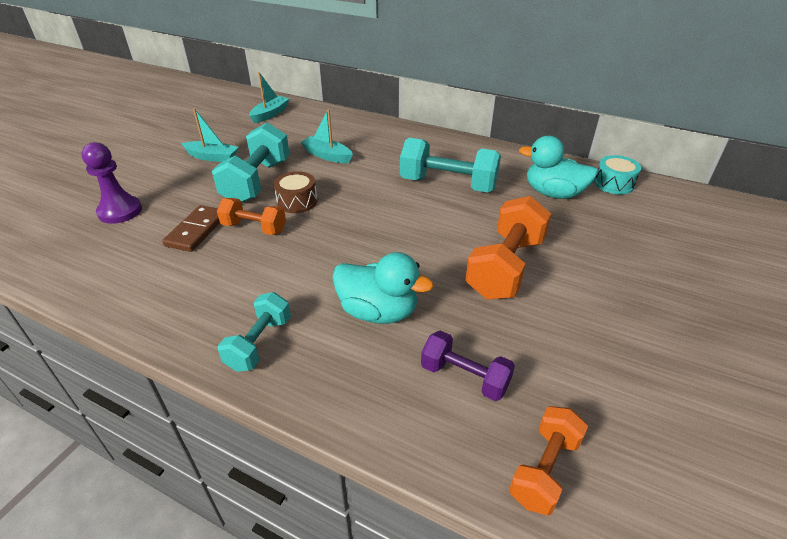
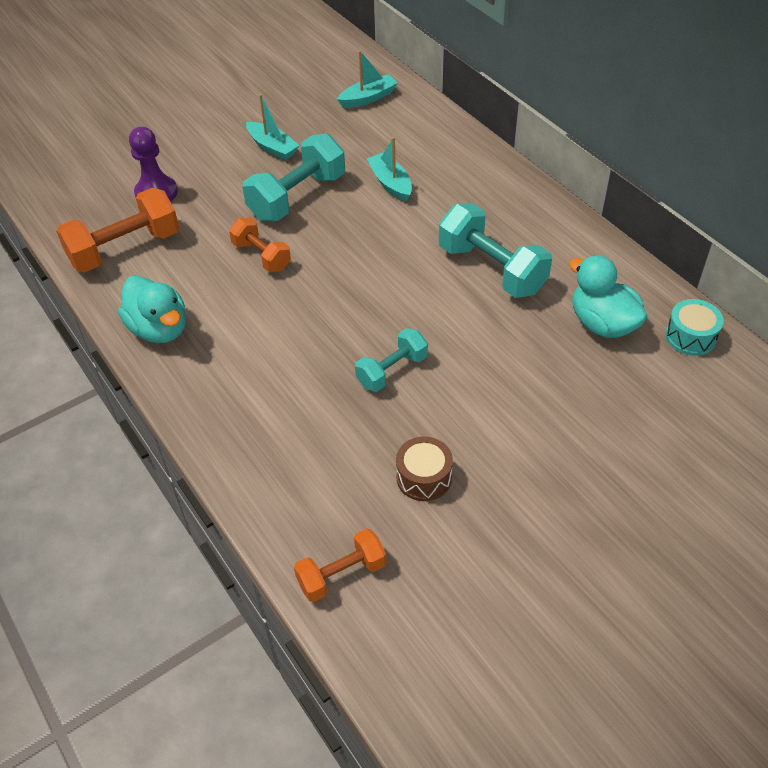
camera: 30 degrees right, 10 degrees up
brown domino [162,205,220,252] -> none
turquoise dumbbell [218,292,291,372] -> turquoise dumbbell moved to [355,328,428,392]
brown drum [274,171,317,213] -> brown drum moved to [396,436,453,501]
turquoise duck [332,252,434,324] -> turquoise duck moved to [118,276,186,343]
purple dumbbell [421,331,515,401] -> none
orange dumbbell [466,196,551,299] -> orange dumbbell moved to [56,188,179,273]

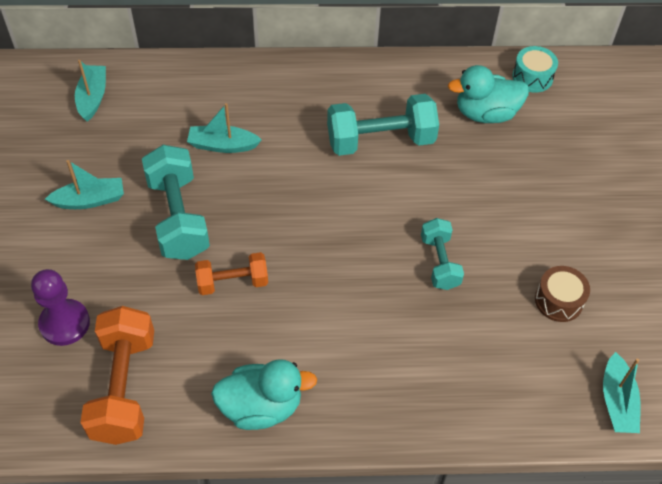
camera: 60 degrees left, 5 degrees up
orange dumbbell [294,528,386,602] -> turquoise boat [603,352,641,433]

